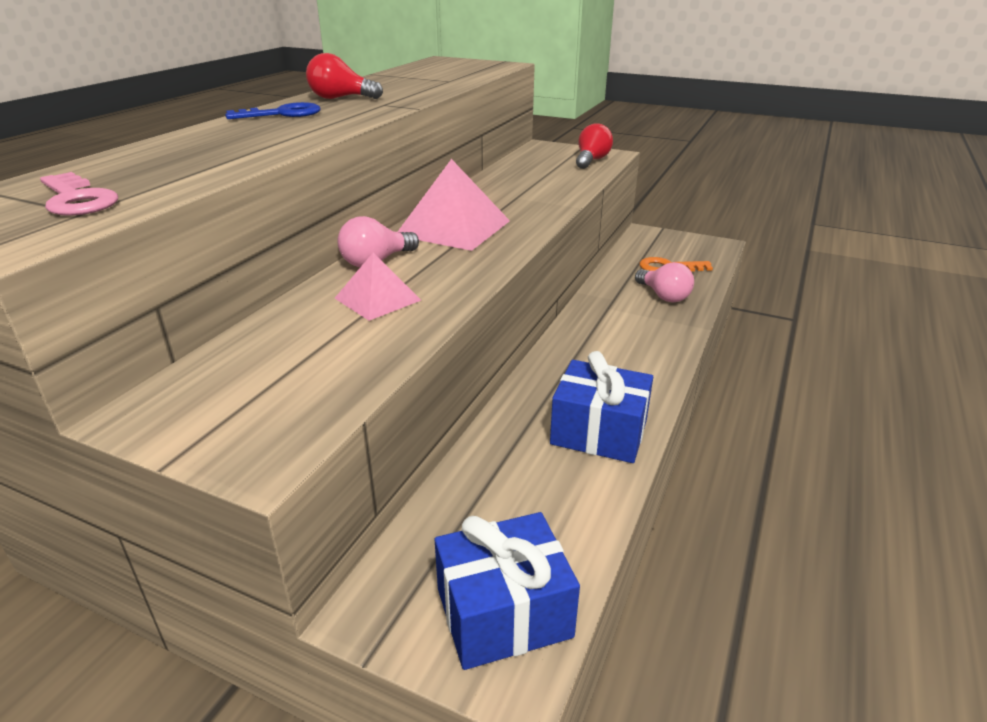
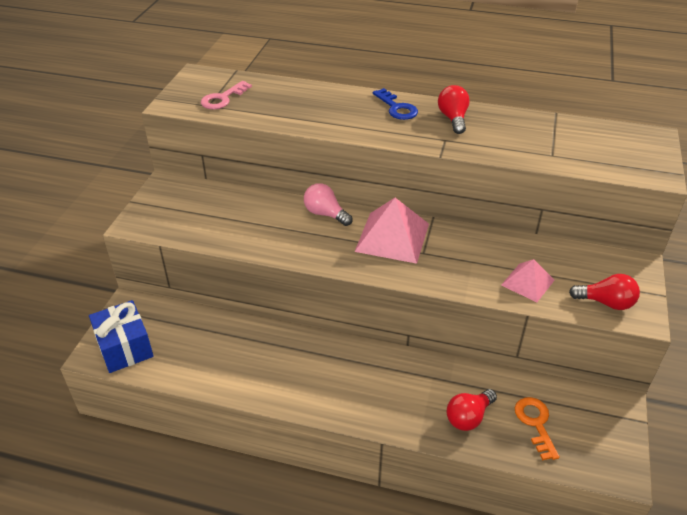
camera: 80 degrees right, 10 degrees up
pink pyramid [335,253,421,321] -> pink pyramid moved to [501,259,555,302]
blue gift [550,351,653,463] -> none
pink light bulb [635,262,694,302] -> red light bulb [447,389,497,431]

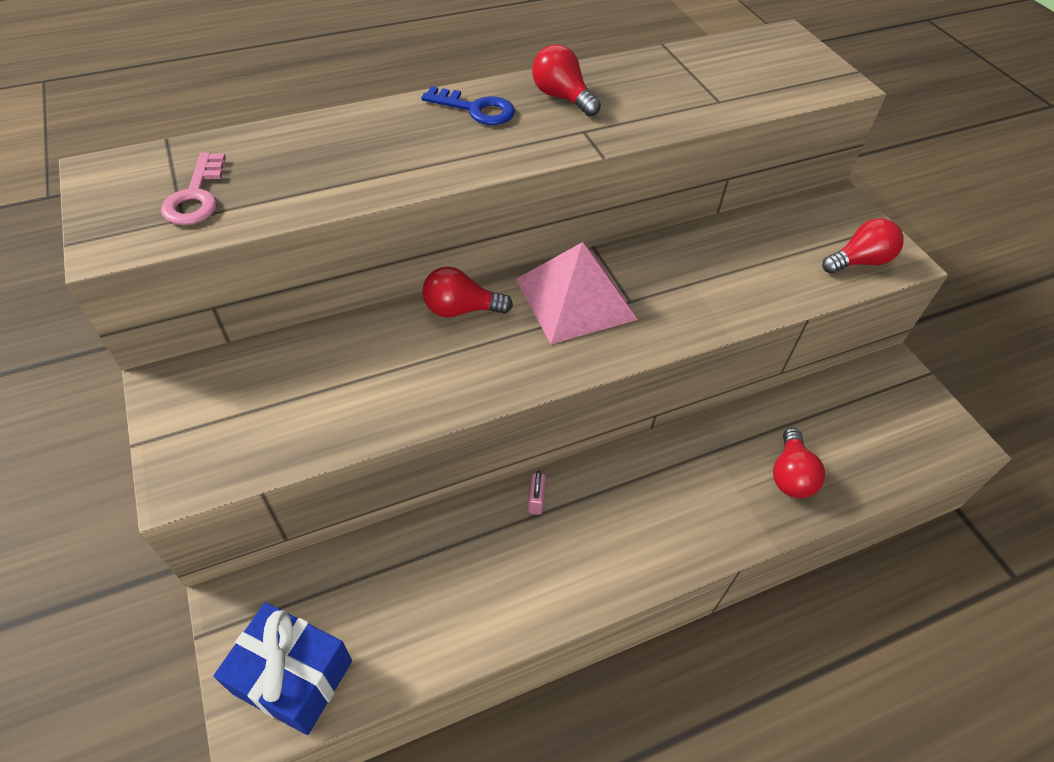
camera: 40 degrees left, 10 degrees up
pink light bulb [304,183,353,226] -> red light bulb [422,267,513,317]
pink pyramid [501,259,555,302] -> none
orange key [515,397,560,460] -> none
none -> pink padlock [528,471,546,515]

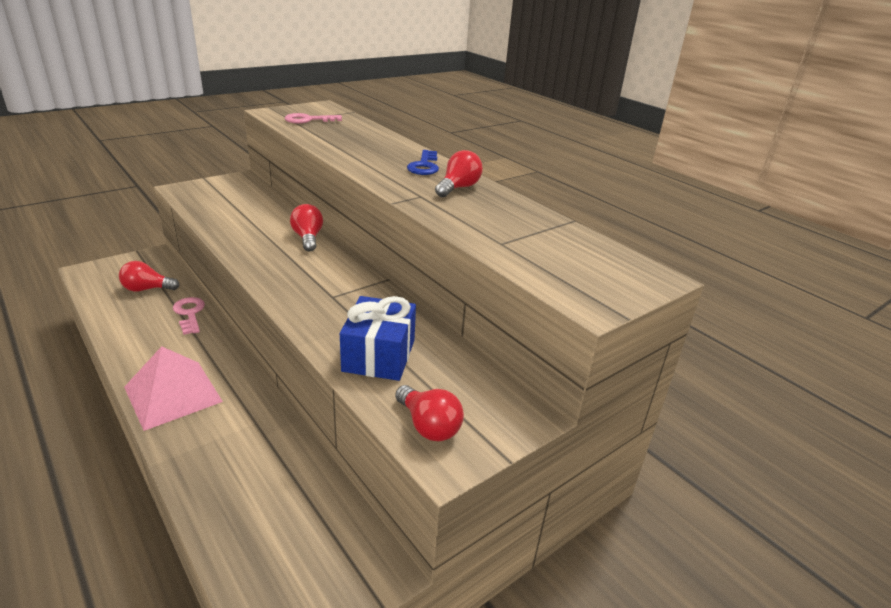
camera: 75 degrees right, 20 degrees down
blue gift [214,602,352,735] -> blue gift moved to [340,296,416,381]
pink pyramid [516,242,638,344] -> pink pyramid moved to [124,346,223,431]
pink padlock [528,471,546,515] -> none
red light bulb [773,428,825,498] -> red light bulb moved to [119,261,180,291]
none -> pink key [173,297,205,335]

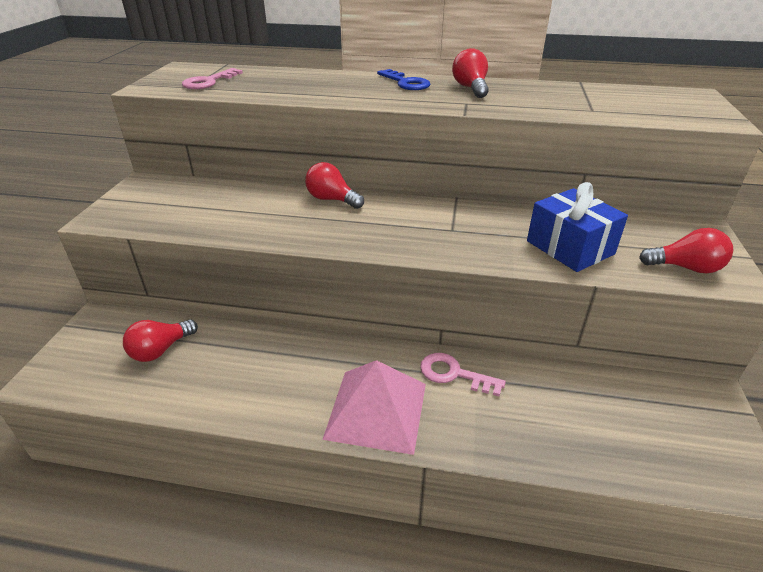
camera: 40 degrees left, 5 degrees up
pink key [173,297,205,335] -> pink key moved to [420,353,506,396]

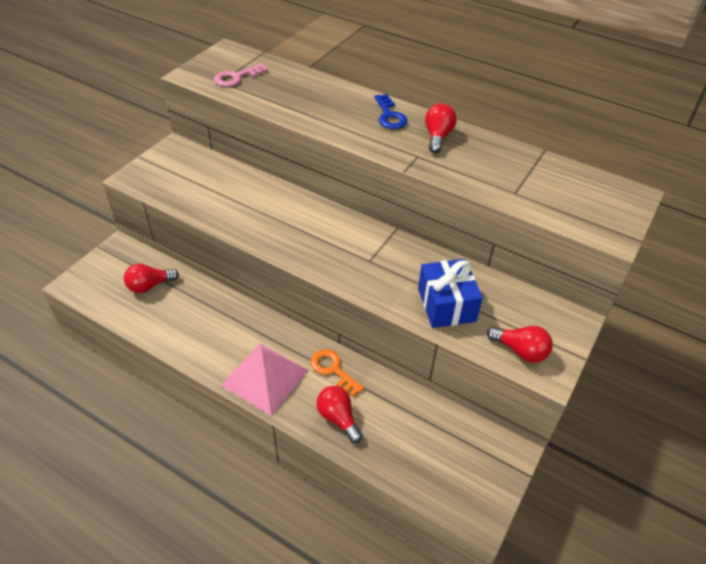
camera: 20 degrees right, 10 degrees up
red light bulb [305,162,364,209] -> red light bulb moved to [317,386,362,443]
pink key [420,353,506,396] -> orange key [311,349,364,397]

